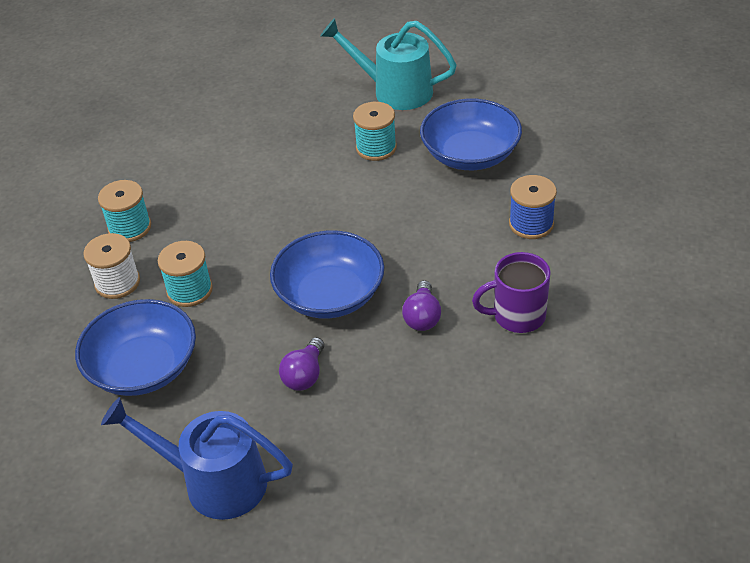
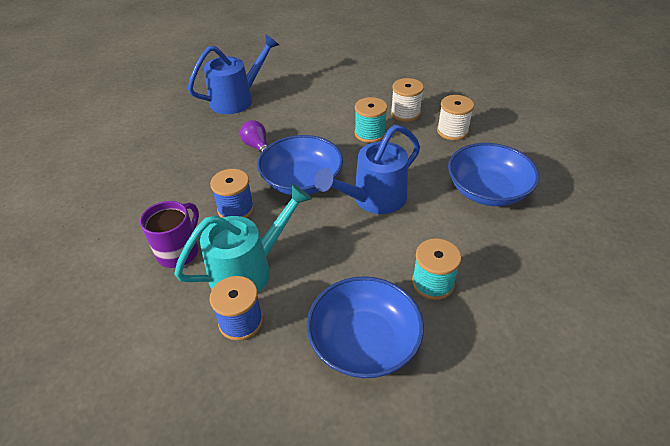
camera: 125 degrees right, 0 degrees up
blue bowl [75,299,196,396] -> blue bowl moved to [448,143,539,206]
turquoise spool [98,180,151,242] -> white spool [437,95,474,140]
turquoise watering can [320,18,457,110] -> turquoise watering can moved to [174,184,312,292]
purple light bulb [402,280,441,331] -> blue spool [210,169,254,218]
none -> blue watering can [314,125,420,214]

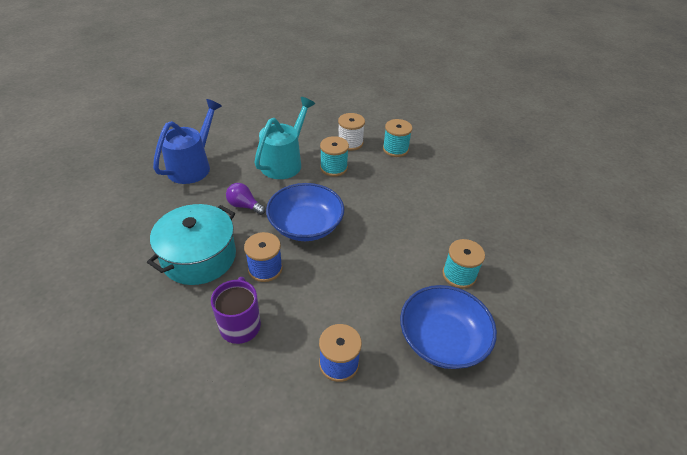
camera: 30 degrees left, 0 degrees up
turquoise watering can [174,184,312,292] -> turquoise watering can moved to [254,97,315,179]
blue watering can [314,125,420,214] -> none
white spool [437,95,474,140] -> turquoise spool [383,119,412,157]
blue bowl [448,143,539,206] -> none
none -> turquoise pot [147,204,236,285]

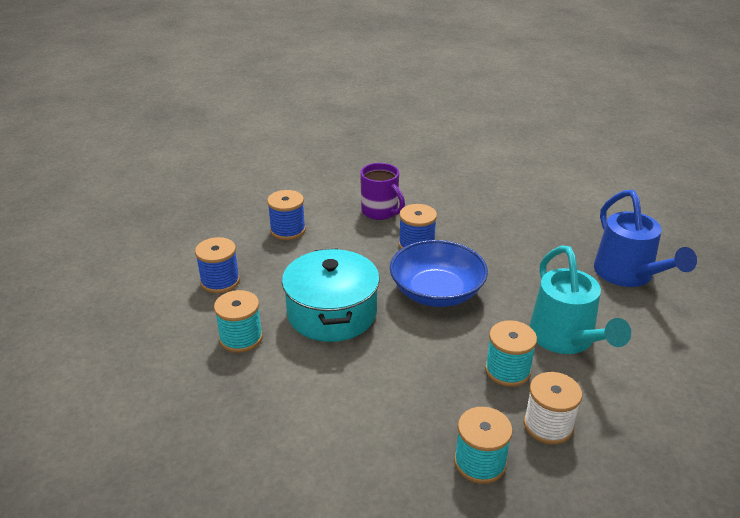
camera: 140 degrees right, 10 degrees down
turquoise pot [147,204,236,285] -> turquoise pot moved to [282,248,380,342]
purple light bulb [226,183,266,215] -> none
blue bowl [400,285,497,369] -> blue spool [195,237,240,293]

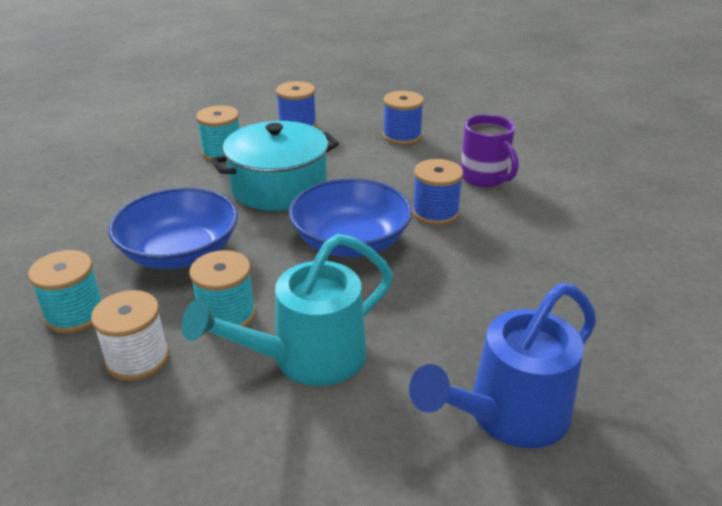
camera: 70 degrees right, 0 degrees up
purple mug [360,163,405,220] -> purple mug turned 60 degrees counterclockwise [461,114,519,187]
none -> blue bowl [108,187,238,269]

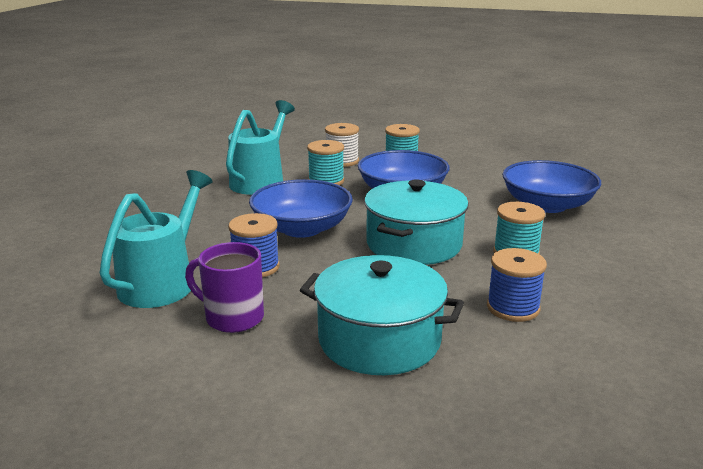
camera: 145 degrees right, 10 degrees down
blue spool [383,91,424,145] -> turquoise pot [300,255,464,375]
blue watering can [409,283,596,448] -> none
none -> turquoise watering can [100,170,213,308]
none -> blue bowl [502,160,601,213]

